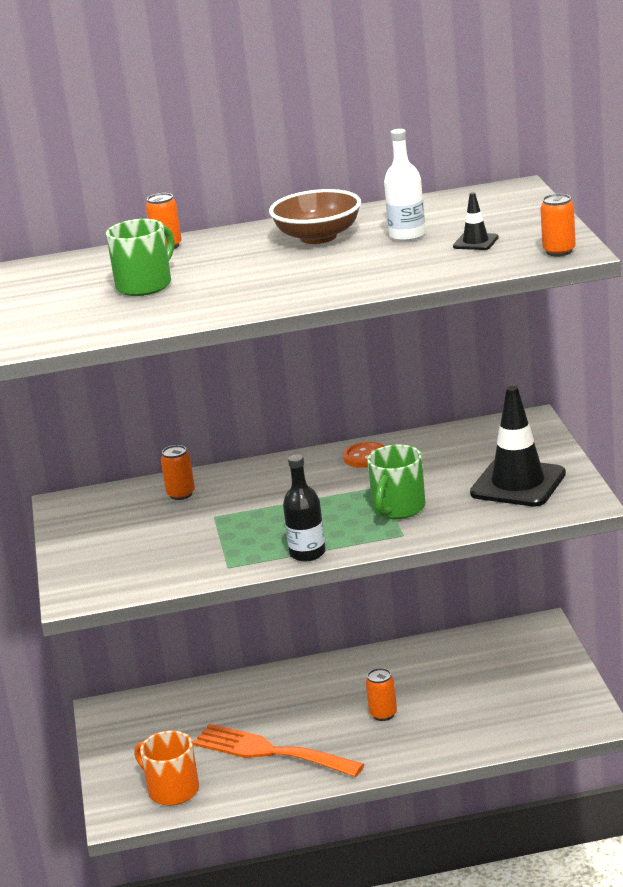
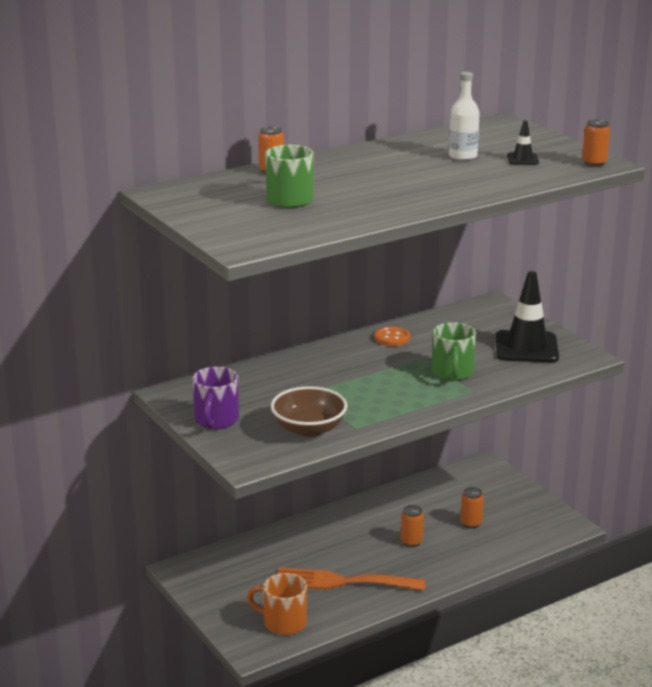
camera: 25 degrees left, 0 degrees up
orange can [161,445,195,500] -> orange can moved to [460,487,484,529]
brown bowl [269,189,361,244] -> brown bowl moved to [270,386,347,437]
black bottle [283,454,326,561] -> none
none -> purple mug [192,367,239,429]

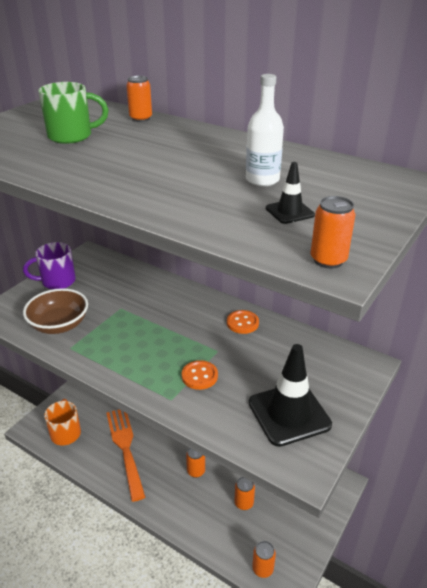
camera: 65 degrees right, 10 degrees up
green mug [432,322,476,381] -> orange button [182,360,218,390]
none -> orange can [252,541,276,578]

